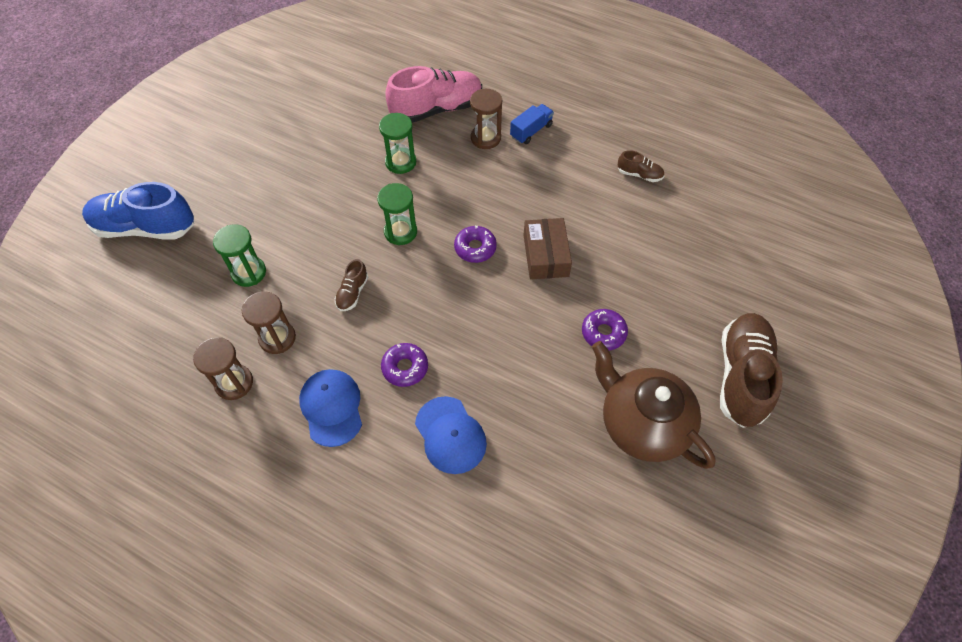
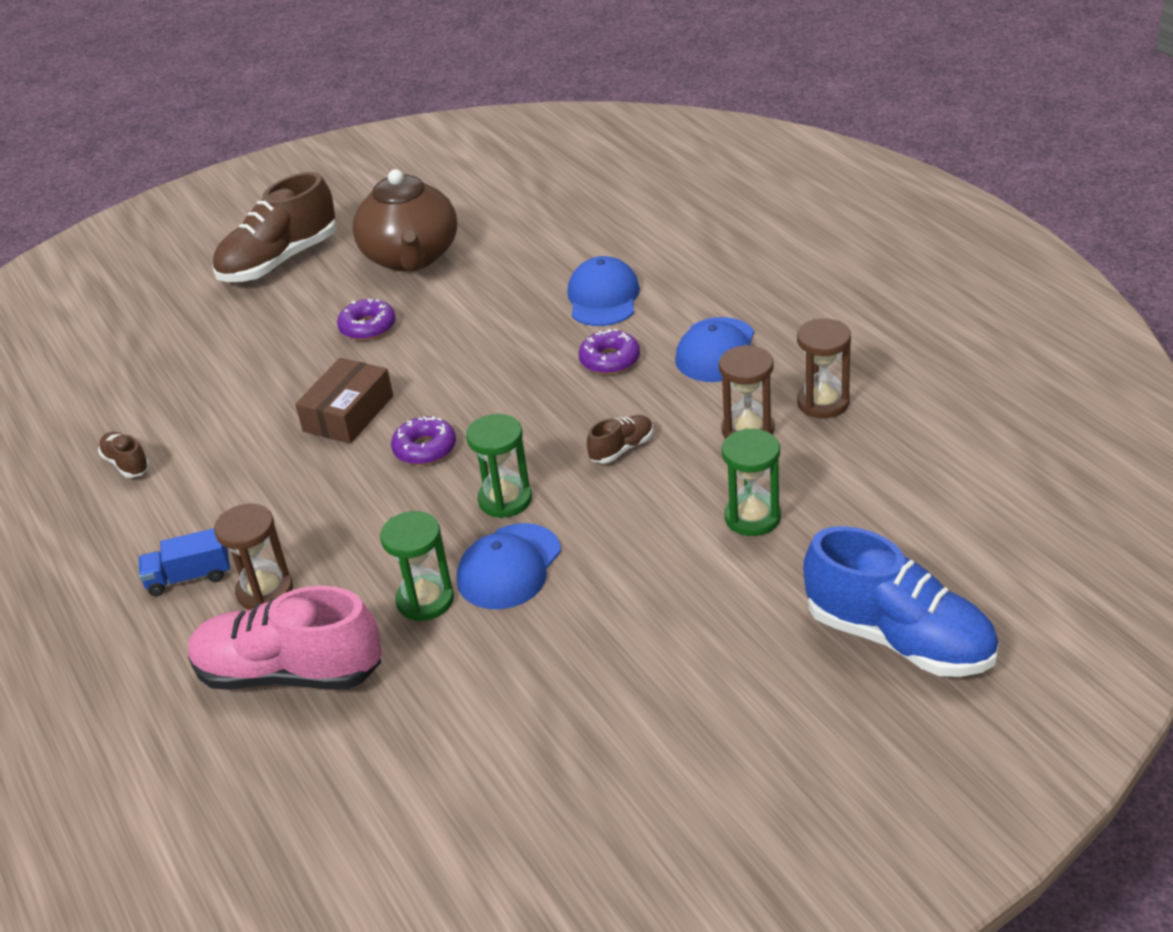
camera: 145 degrees left, 20 degrees down
none -> blue cap [457,523,561,609]

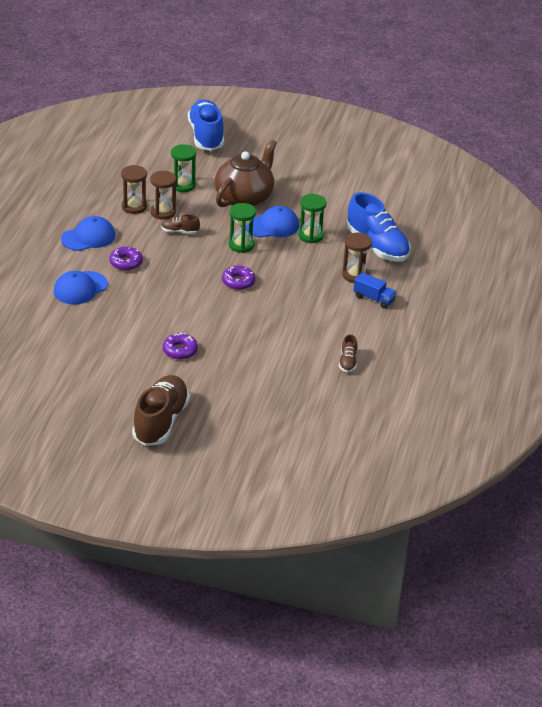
camera: 140 degrees left, 0 degrees up
pink shoe [188,586,382,690] -> blue shoe [347,192,411,262]
brown shoe [212,172,337,282] -> brown shoe turned 75 degrees counterclockwise [132,375,190,446]
brown box [295,358,393,444] -> none
brown teapot [353,169,457,272] -> brown teapot moved to [215,139,277,207]
brown hourglass [797,318,851,418] -> brown hourglass moved to [150,171,176,220]

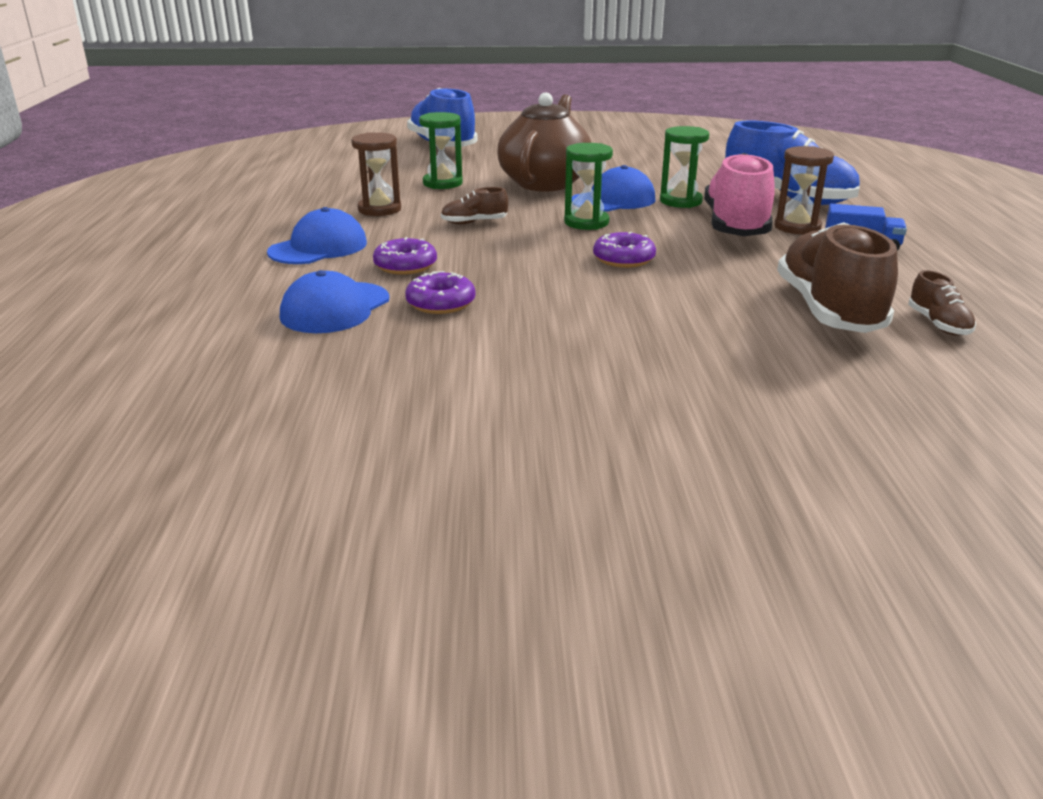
camera: 15 degrees left, 10 degrees down
brown shoe [132,375,190,446] -> brown shoe moved to [777,222,898,333]
brown hourglass [150,171,176,220] -> none
purple donut [163,333,198,360] -> purple donut moved to [405,271,476,314]
none -> pink shoe [704,153,775,236]

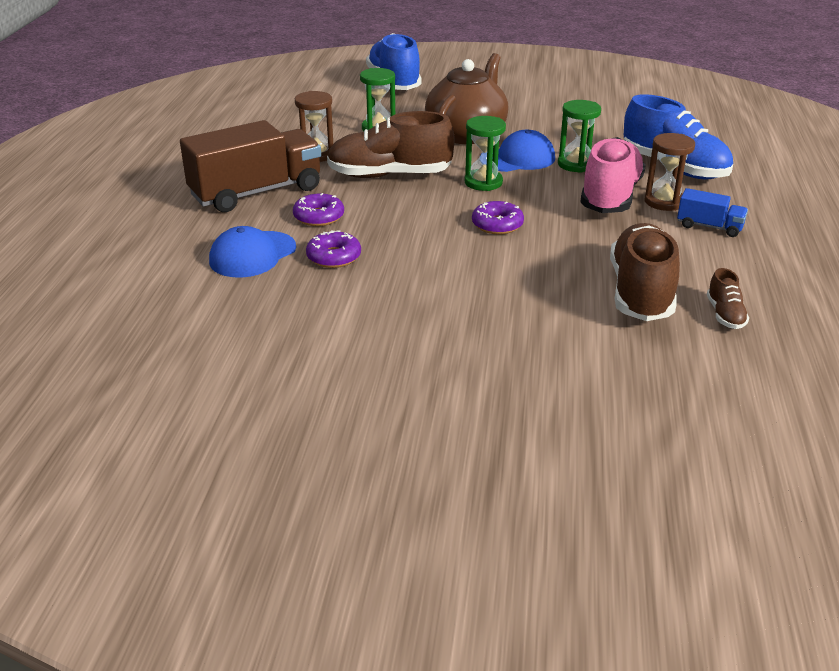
camera: 10 degrees right, 5 degrees up
blue cap [267,207,367,264] -> brown truck [180,120,321,212]
brown shoe [441,187,508,224] -> brown shoe [327,111,455,178], size x2.20

